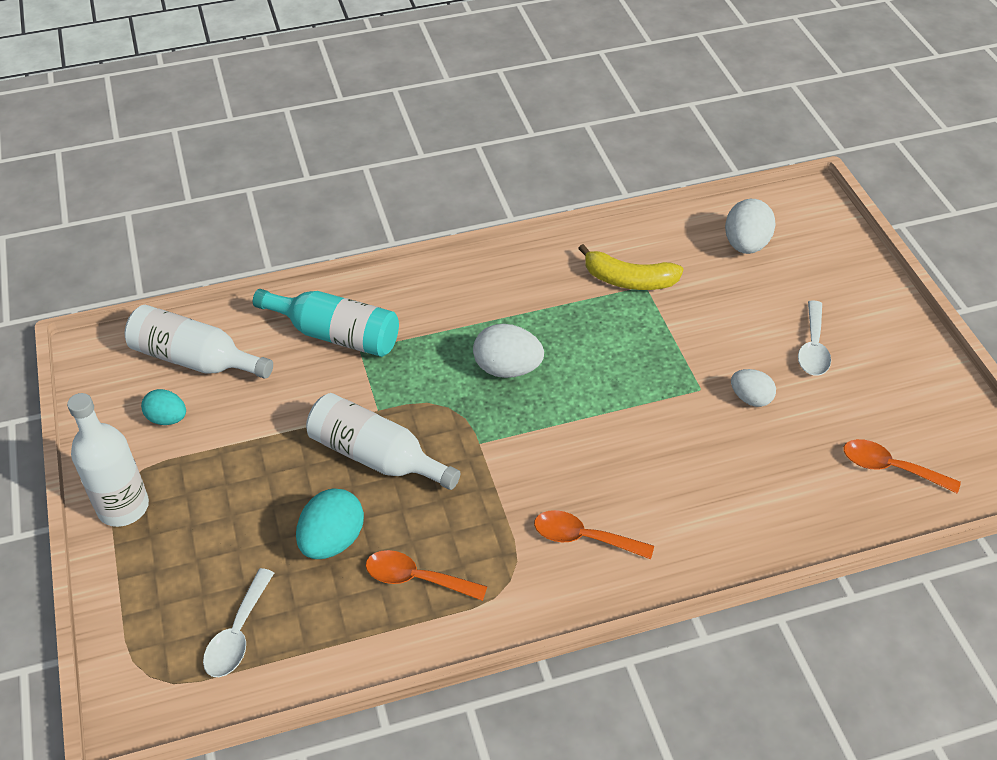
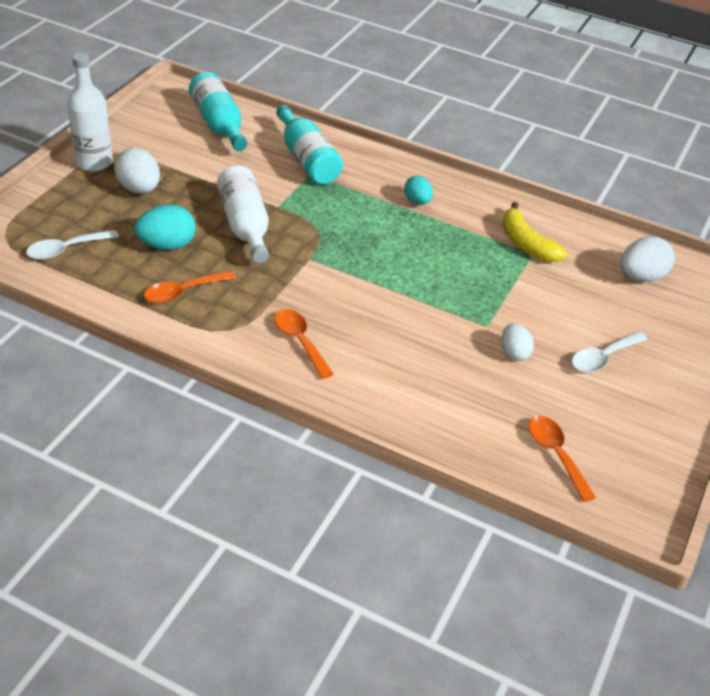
camera: 40 degrees right, 5 degrees down
white bottle [125,305,273,379] -> turquoise bottle [189,72,247,151]
turquoise egg [141,389,186,425] -> turquoise egg moved to [404,176,433,205]
orange spoon [366,550,488,601] -> orange spoon turned 90 degrees counterclockwise [144,270,236,304]
white egg [473,324,544,378] -> white egg moved to [114,148,160,194]

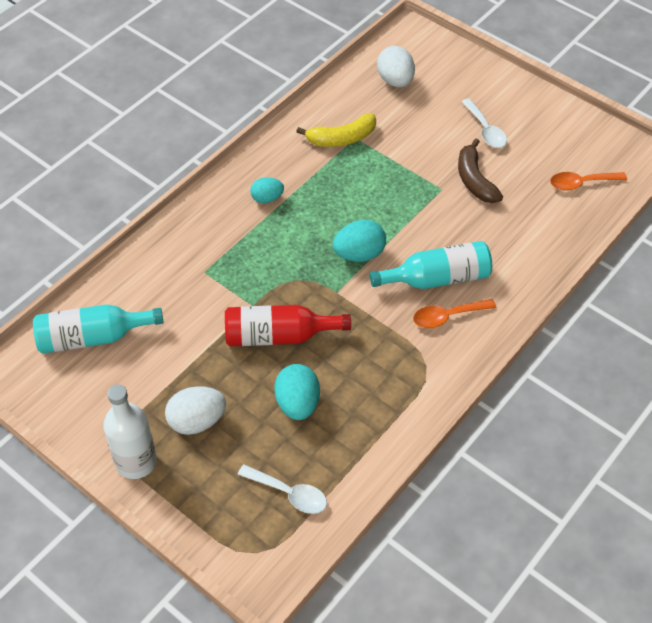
camera: 75 degrees left, 10 degrees up
white spoon [26,230,119,260] -> white spoon turned 45 degrees counterclockwise [238,464,327,514]
orange spoon [144,270,236,304] -> none
white bottle [217,166,269,263] -> red bottle [225,305,351,346]
turquoise bottle [276,105,343,185] -> turquoise bottle moved to [370,241,492,289]
white egg [501,323,534,361] -> brown banana [458,138,503,203]
none -> turquoise egg [333,220,386,262]

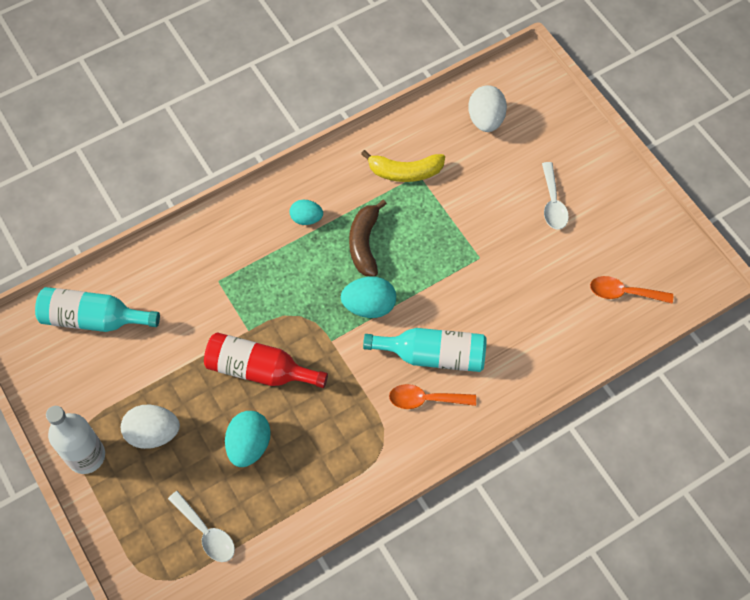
camera: 20 degrees right, 10 degrees up
brown banana [458,138,503,203] -> brown banana moved to [349,199,387,277]

